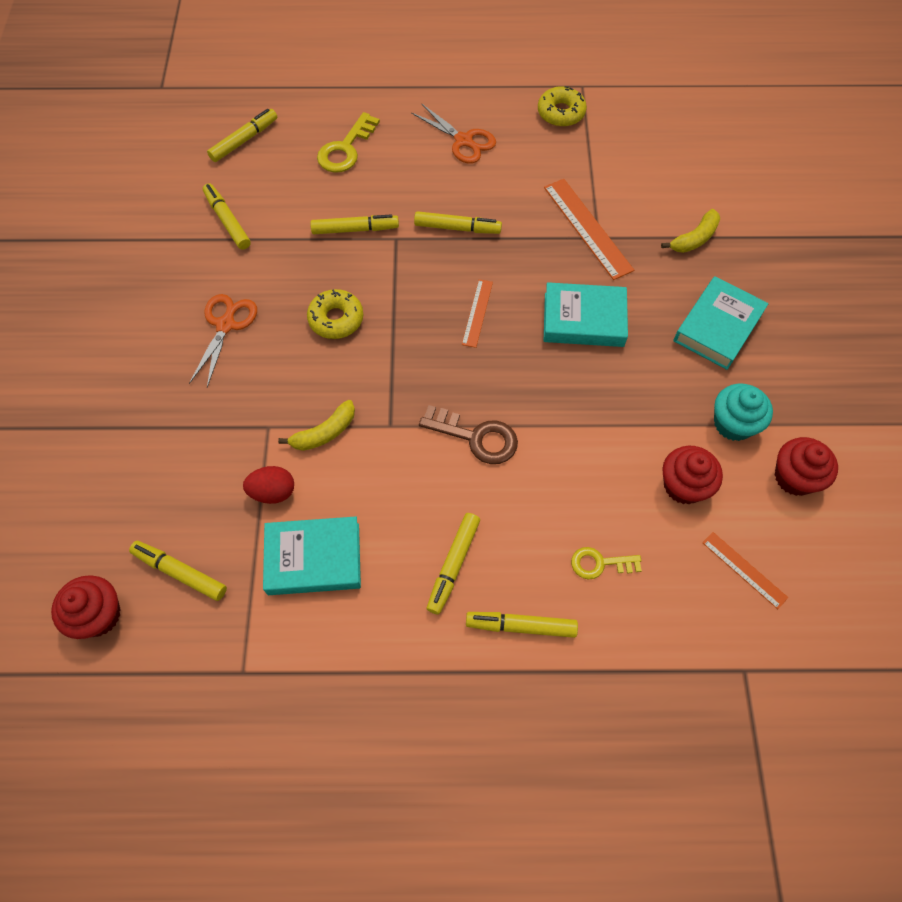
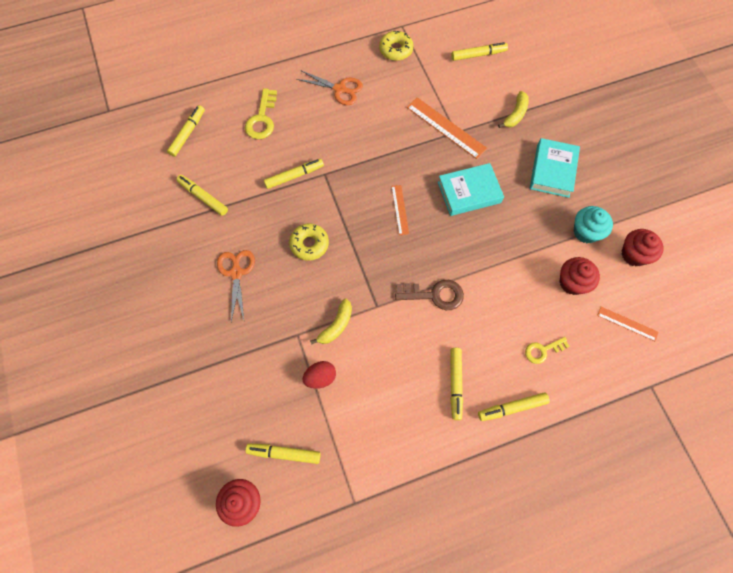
camera: 20 degrees left, 5 degrees up
turquoise book [263,516,361,595] -> none
yellow marker [414,211,502,234] -> yellow marker moved to [451,42,508,61]

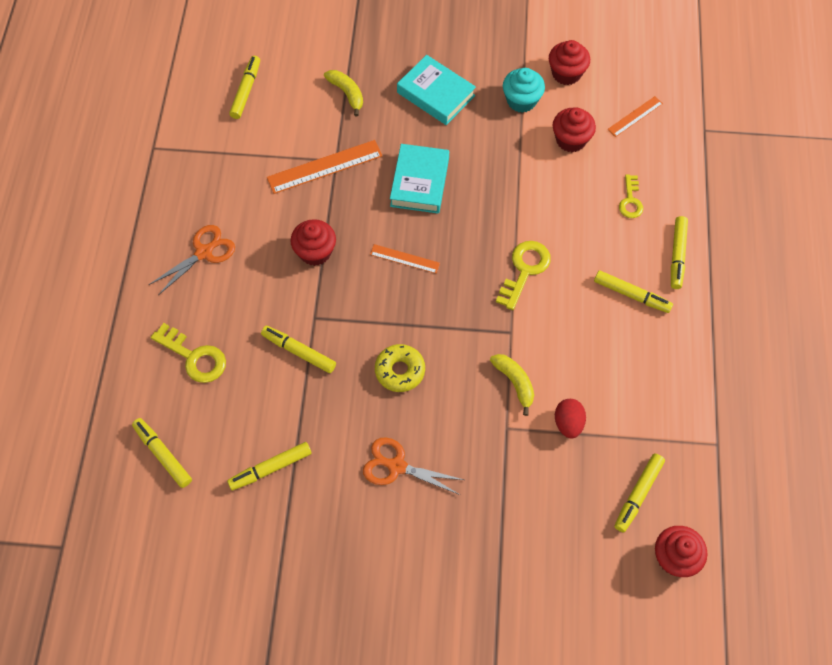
camera: 65 degrees left, 5 degrees down
yellow marker [264,159,324,189] -> yellow marker turned 60 degrees counterclockwise [261,326,336,373]
yellow donut [379,31,413,61] -> none
brown key [395,280,464,310] -> yellow key [496,241,551,310]
none -> red cupcake [290,219,336,266]

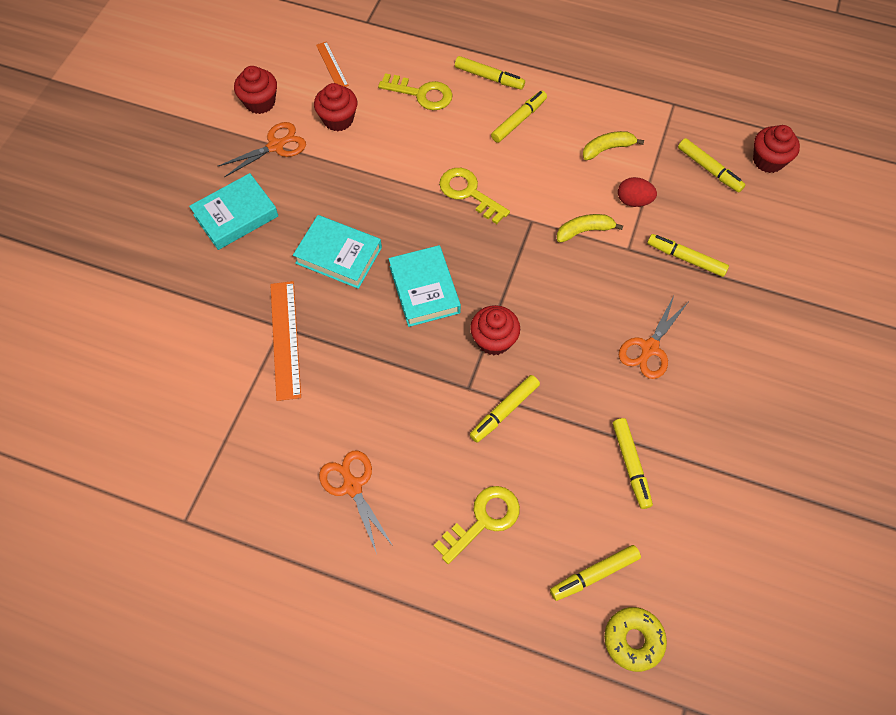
camera: 75 degrees left, 0 degrees up
yellow marker [229,56,260,119] -> yellow marker moved to [647,234,729,277]
red cupcake [290,219,336,266] -> red cupcake moved to [470,305,520,355]
yellow banana [324,70,363,116] -> yellow banana moved to [582,131,644,160]
orange ruler [370,244,440,274] -> turquoise book [388,245,461,327]
yellow donut [375,344,425,392] -> yellow donut moved to [604,607,667,672]
turquoise cupcake [503,68,545,113] -> orange scissors [218,122,306,177]
yellow key [619,175,643,218] -> yellow key [378,73,453,110], size x1.55

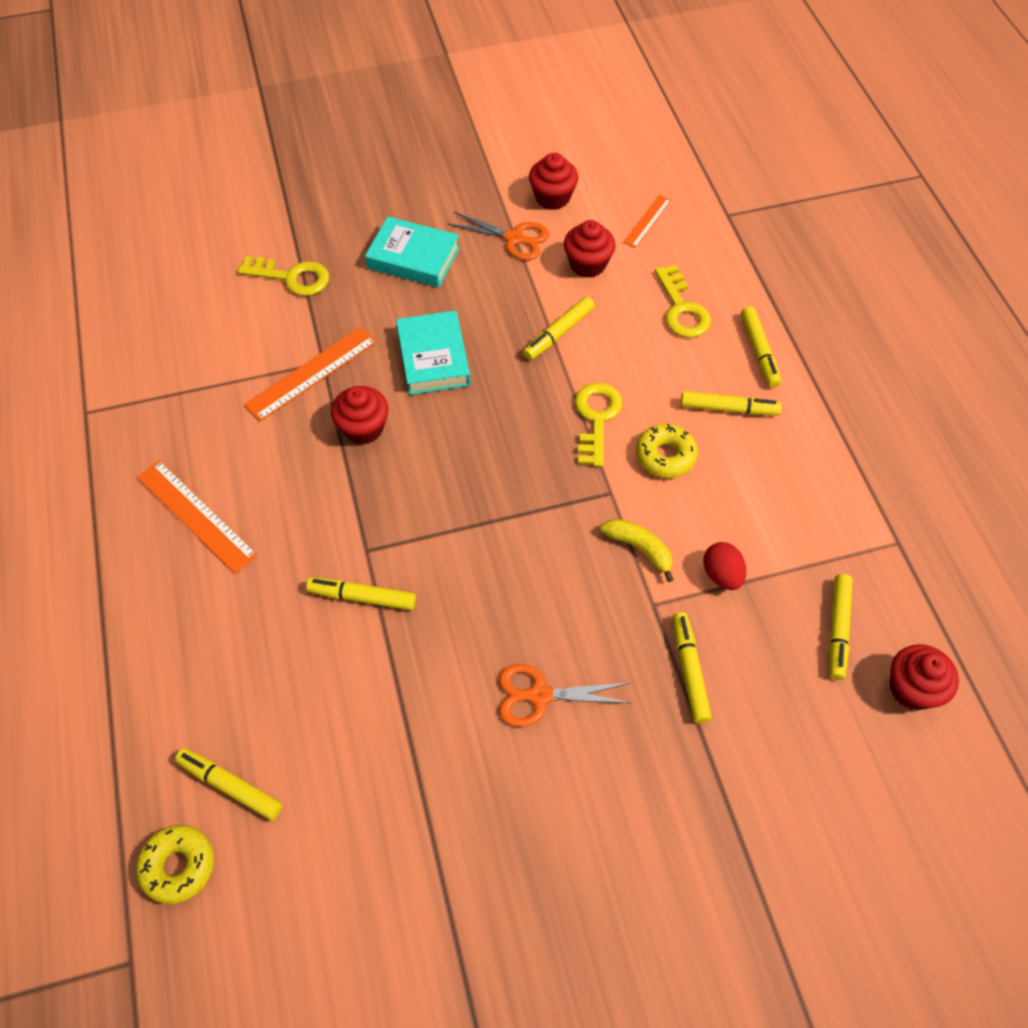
camera: 55 degrees right, 5 degrees down
orange scissors [319,450,393,554] -> orange ruler [137,460,258,574]
turquoise book [388,245,461,327] -> none
yellow key [434,486,520,564] -> yellow key moved to [238,256,329,296]
red cupcake [470,305,520,355] -> red cupcake moved to [331,386,388,445]
yellow banana [582,131,644,160] -> none
yellow marker [612,418,653,509] -> yellow marker moved to [523,297,594,360]
none -> yellow donut [636,424,698,478]

